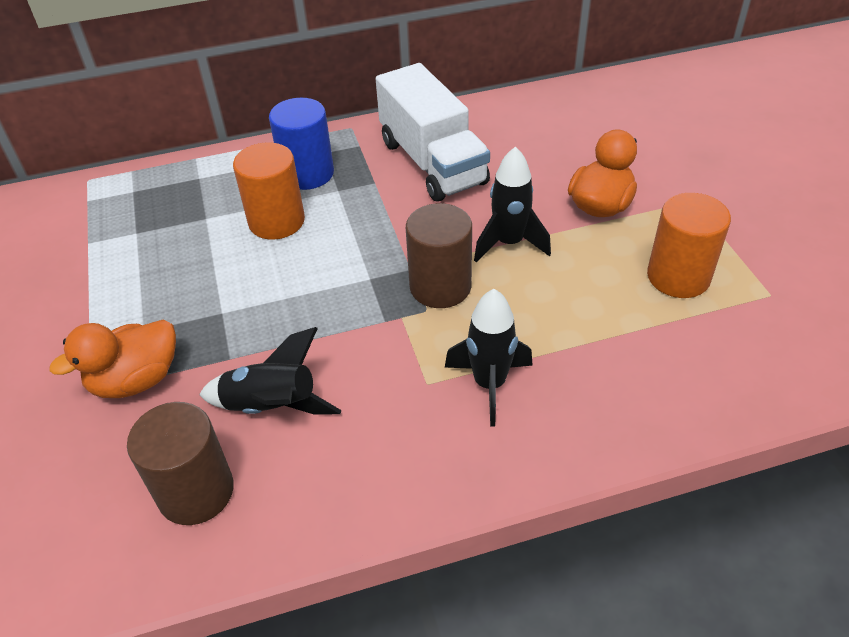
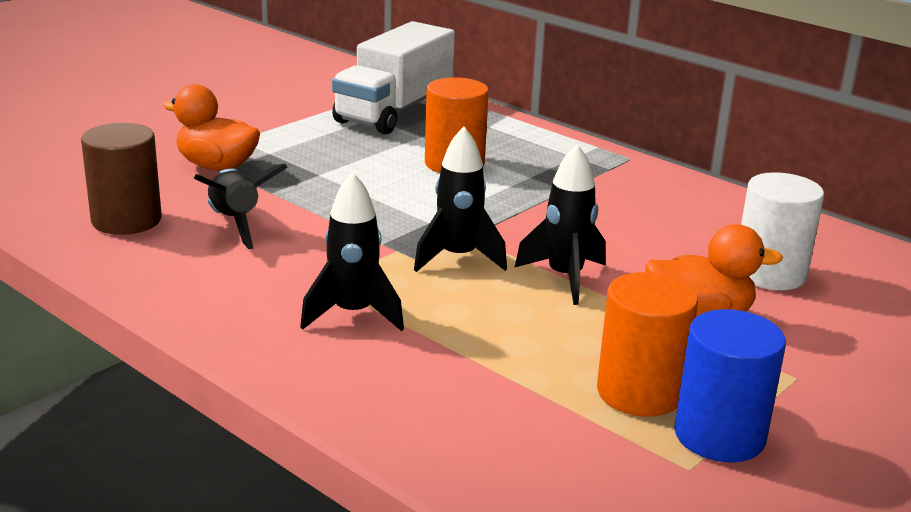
camera: 55 degrees right, 20 degrees down
blue cylinder [269,98,334,190] -> blue cylinder moved to [674,309,786,462]
white truck [376,63,490,202] -> white truck moved to [332,21,455,134]
brown cylinder [406,203,472,308] -> black rocket [414,127,507,272]
none -> white cylinder [741,172,824,290]

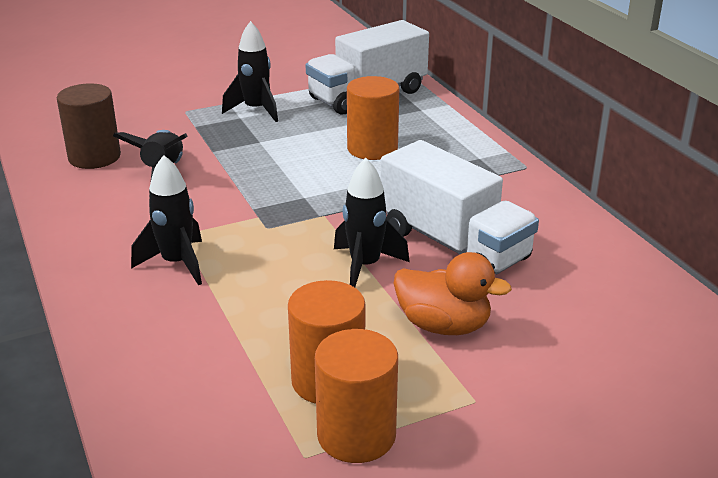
camera: 25 degrees right, 5 degrees up
orange duck [163,84,260,171] -> none
black rocket [414,127,507,272] -> black rocket moved to [222,21,278,122]
blue cylinder [674,309,786,462] -> orange cylinder [315,329,398,463]
white cylinder [741,172,824,290] -> none
none -> white truck [381,140,539,274]

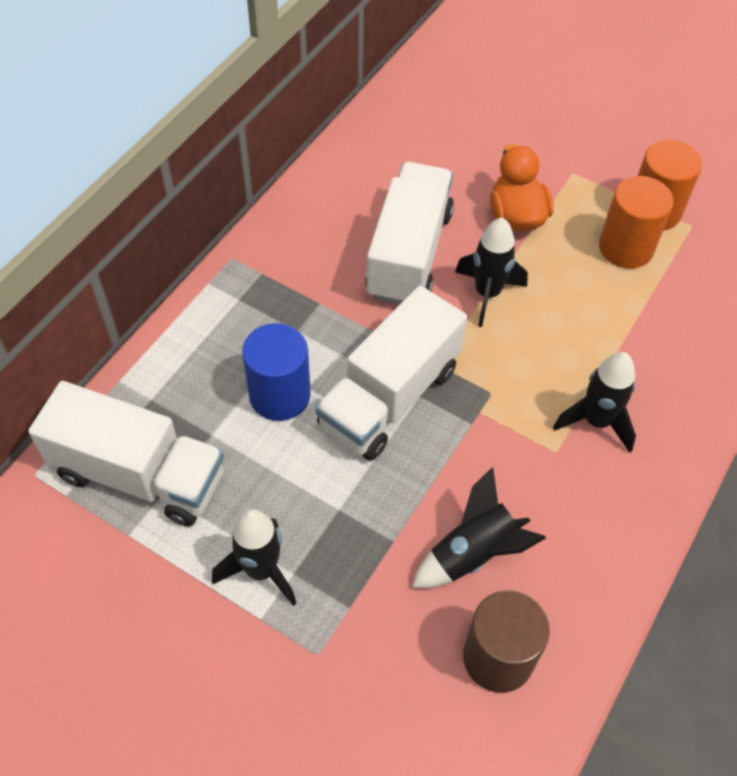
camera: 125 degrees left, 25 degrees up
orange cylinder [347,76,399,160] -> blue cylinder [242,323,311,421]
none -> white truck [315,286,467,461]

